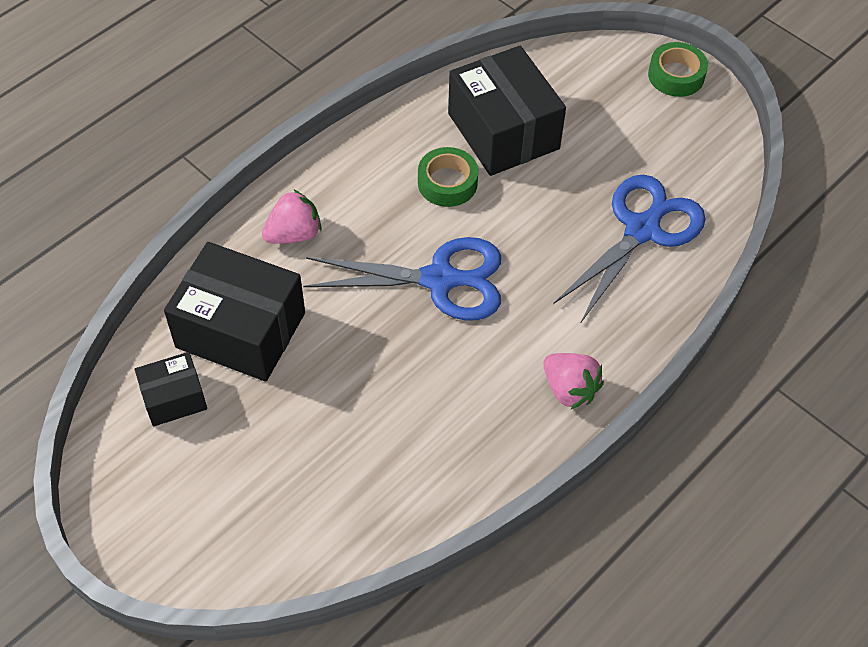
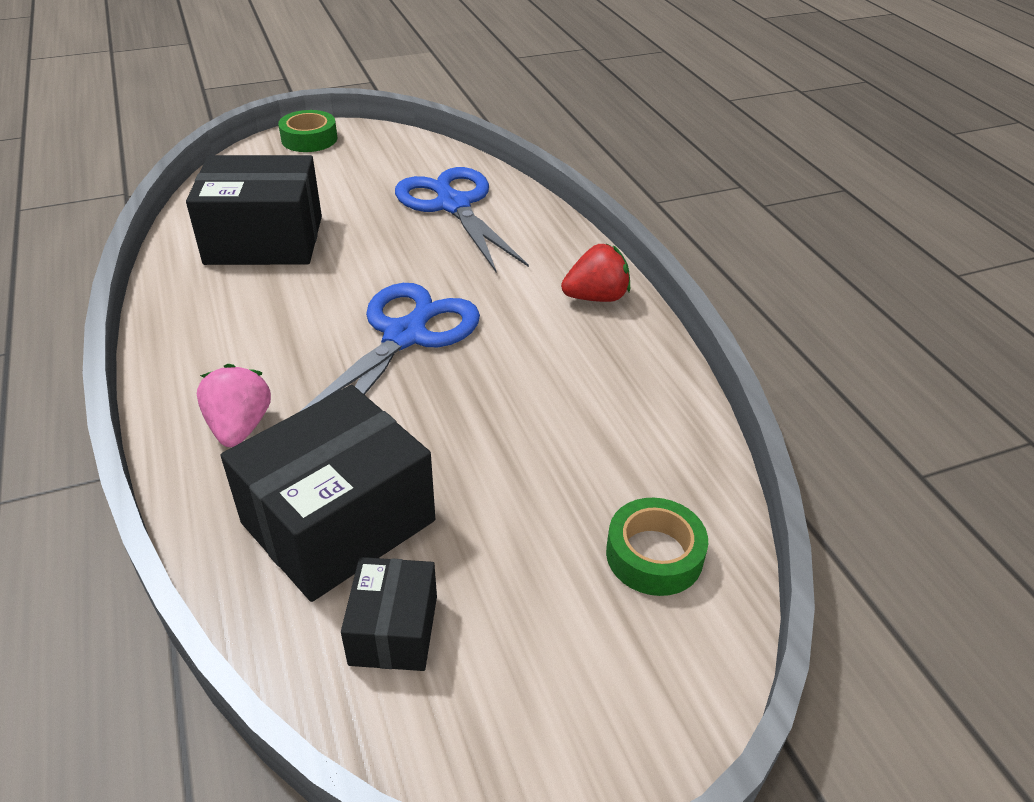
camera: 65 degrees left, 15 degrees down
green tape [418,147,478,207] -> green tape moved to [606,498,708,596]
pink strawberry [543,353,604,410] -> red strawberry [561,244,630,302]

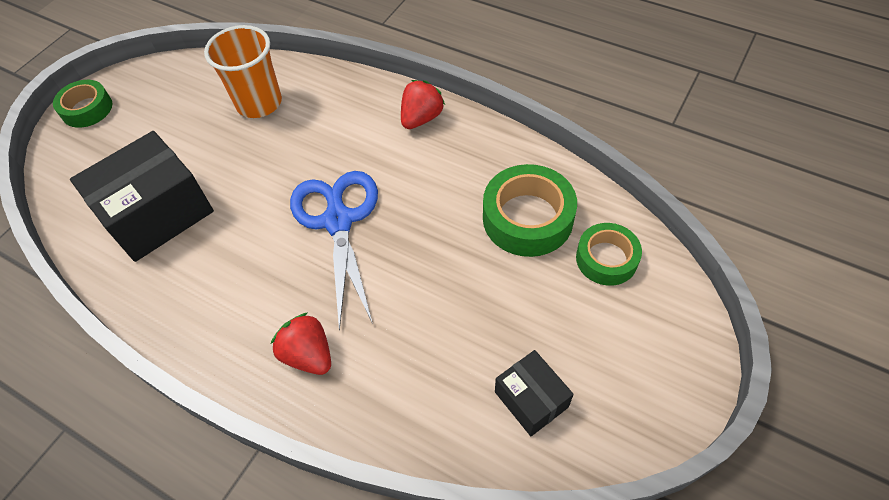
camera: 35 degrees left, 15 degrees up
pink strawberry [197,364,271,447] -> red strawberry [271,313,331,375]
black box [221,385,435,602] -> none
blue scissors [395,167,529,273] -> orange cup [204,25,282,118]
none -> green tape [483,164,577,257]

